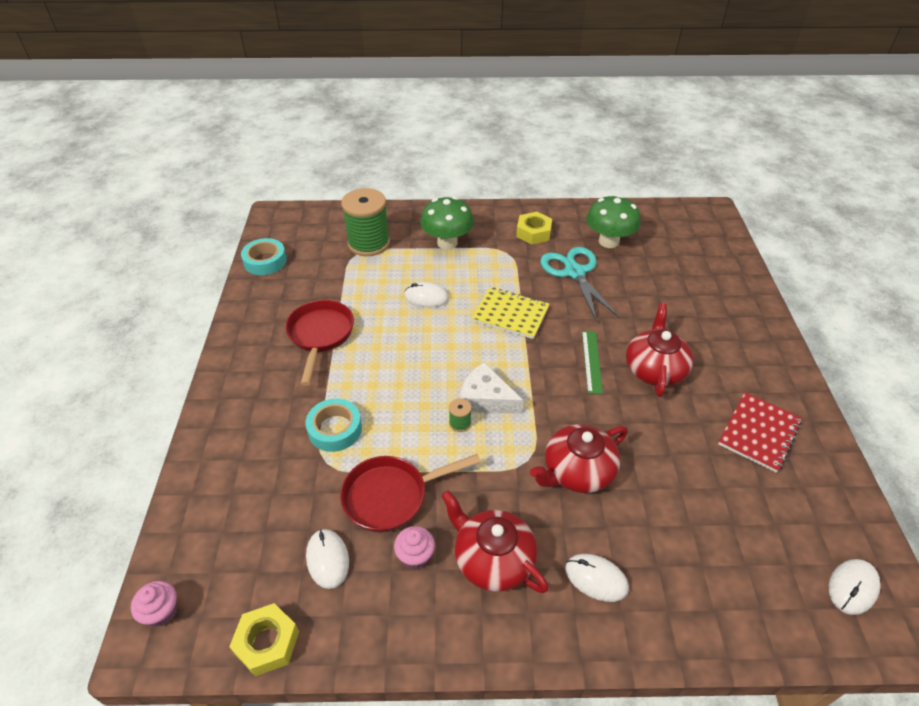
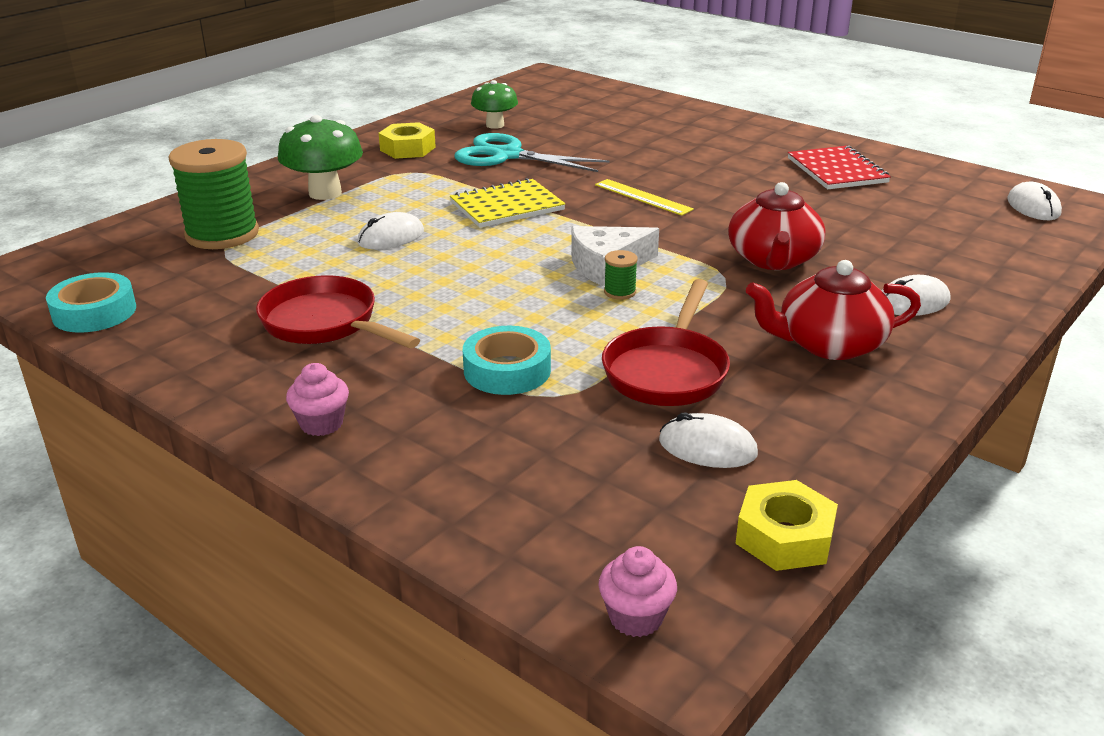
camera: 50 degrees left, 15 degrees down
pink cupcake [394,526,435,569] -> pink cupcake moved to [286,363,349,436]
green ruler [582,331,603,394] -> yellow ruler [595,179,694,216]
green mushroom [586,195,640,248] -> green mushroom [471,80,518,129], size x0.66
red teapot [626,303,693,397] -> none

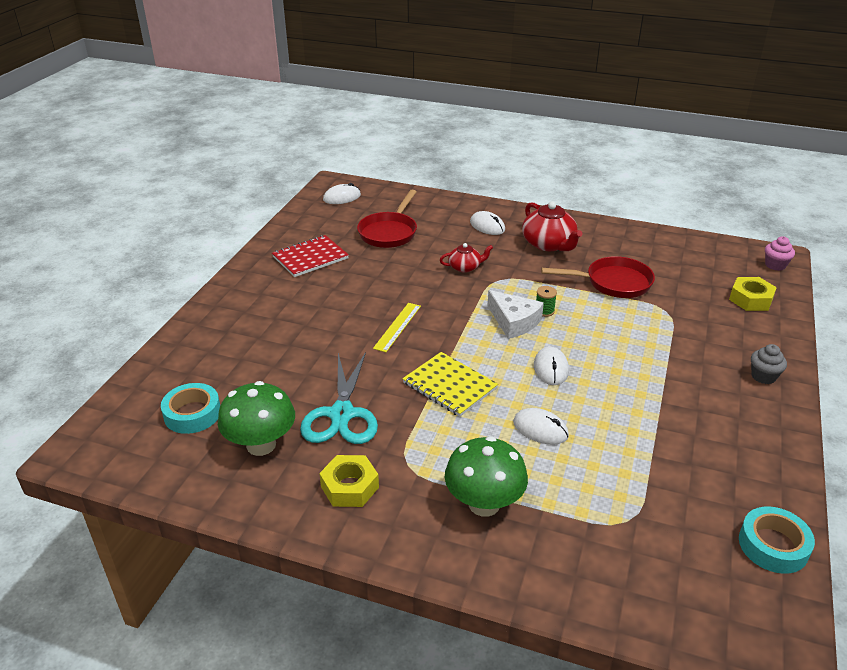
camera: 110 degrees left, 5 degrees up
green spool [168,139,259,249] -> none
red pan [256,275,420,348] -> red pan moved to [357,190,417,248]
pink cupcake [286,363,349,436] -> grey cupcake [751,344,787,384]
turquoise tape [463,326,551,395] -> turquoise tape moved to [161,383,220,434]
green mushroom [471,80,518,129] -> green mushroom [218,381,295,456], size x1.52
white mouse [659,413,758,468] -> white mouse moved to [534,347,569,385]
red teapot [728,182,825,270] -> red teapot [440,243,493,273], size x0.58
yellow nut [735,480,838,571] -> yellow nut moved to [729,277,777,311]

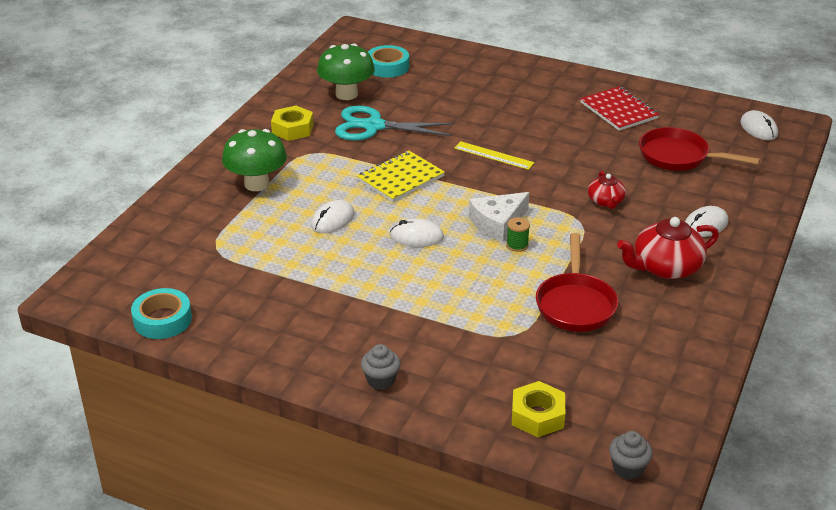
camera: 95 degrees right, 0 degrees up
pink cupcake [765,236,795,271] -> grey cupcake [609,431,653,480]

